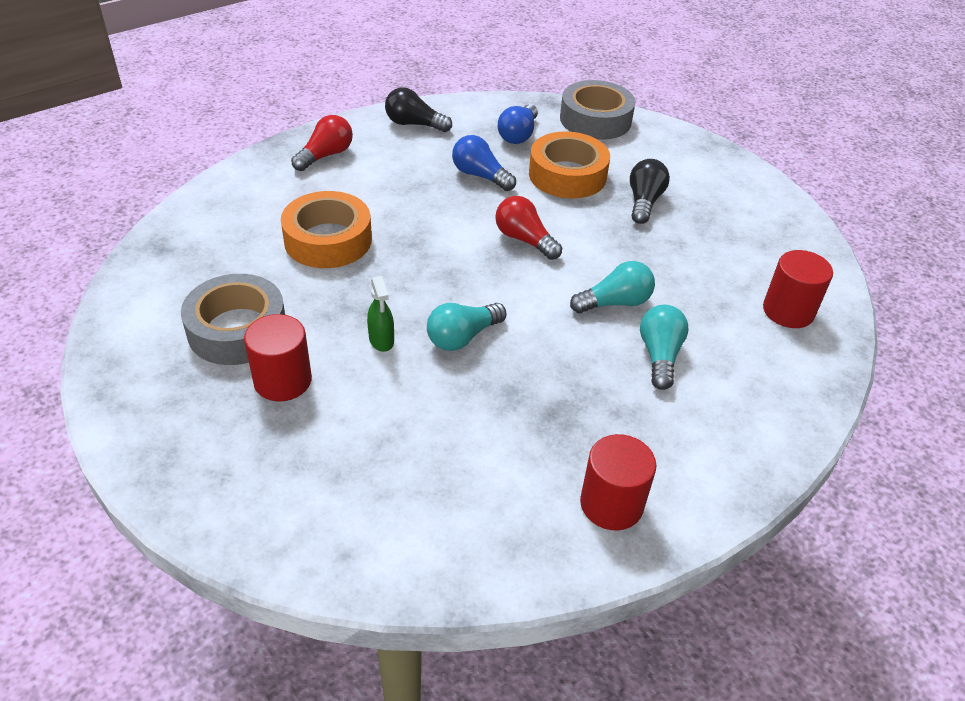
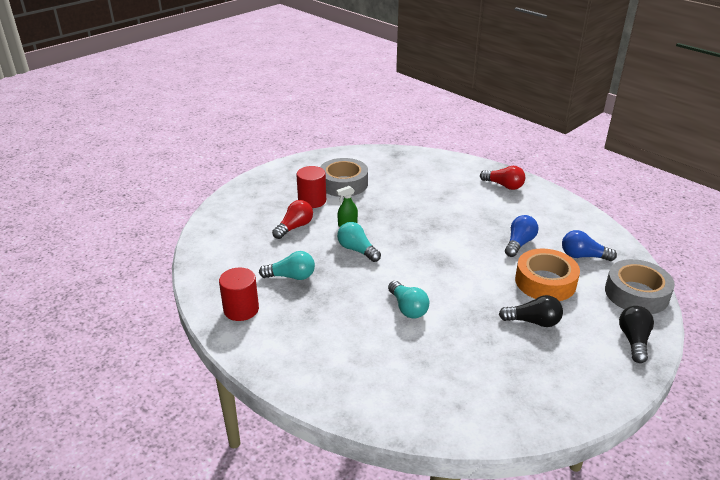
camera: 85 degrees right, 10 degrees down
orange tape [281,191,372,268] -> none
black light bulb [385,87,452,132] -> black light bulb moved to [619,306,654,363]
red light bulb [495,196,562,260] -> red light bulb moved to [272,200,313,239]
turquoise light bulb [640,305,688,390] -> turquoise light bulb moved to [259,251,315,280]
red cylinder [763,250,833,328] -> none

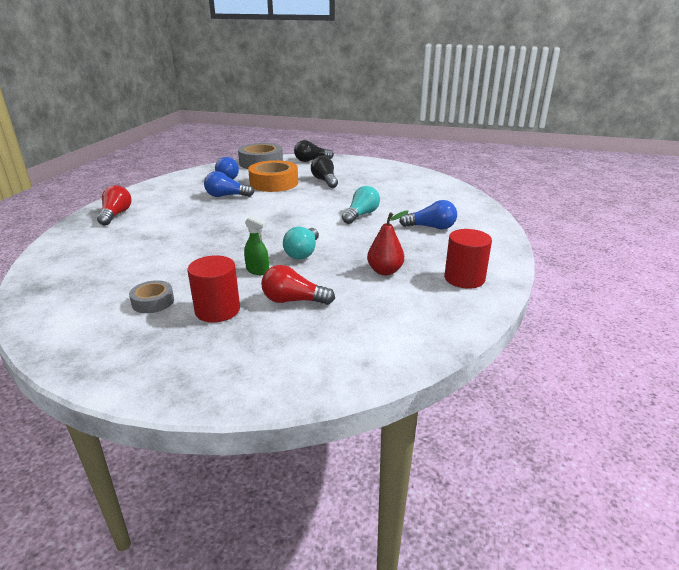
camera: 120 degrees left, 5 degrees down
turquoise light bulb [259,251,315,280] -> red pear [367,210,408,275]
grey tape [320,158,368,197] -> grey tape [129,280,174,313], size x0.52
none -> blue light bulb [399,200,457,230]

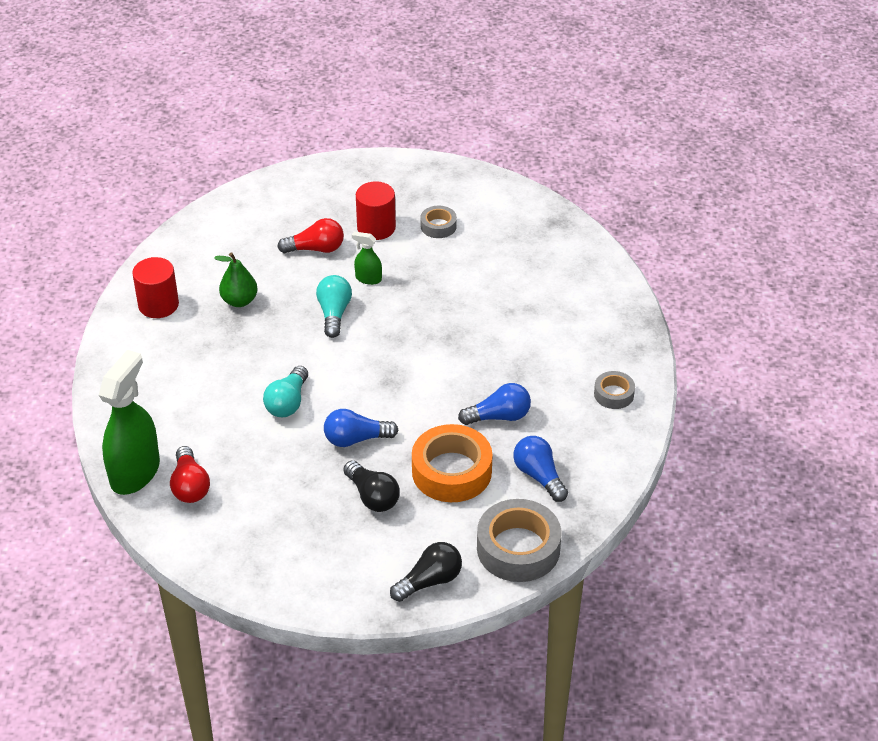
camera: 165 degrees right, 15 degrees up
red light bulb [97,185,131,226] -> red light bulb moved to [170,446,210,503]
red pear [367,210,408,275] -> green pear [214,252,258,307]
blue light bulb [399,200,457,230] -> blue light bulb moved to [324,409,398,447]
none -> green spray bottle [99,350,160,495]
none -> grey tape [594,371,635,409]

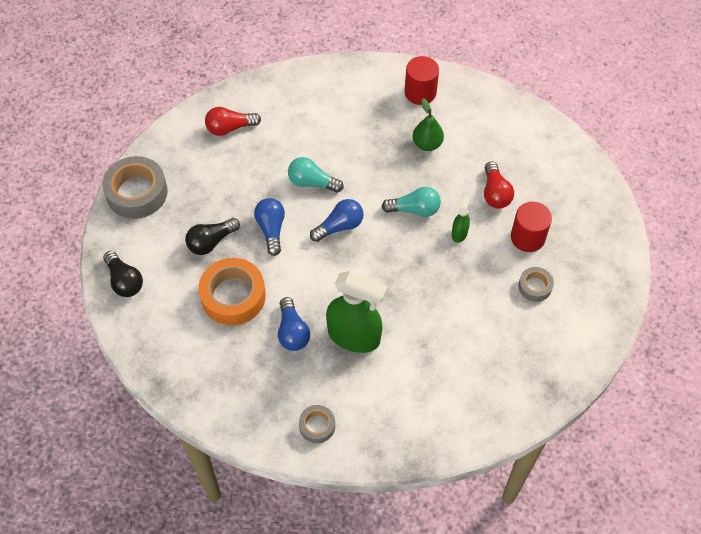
camera: 90 degrees right, 15 degrees up
green spray bottle [99,350,160,495] -> green spray bottle moved to [326,271,388,353]
grey tape [477,499,562,582] -> grey tape moved to [102,156,168,219]
blue light bulb [513,436,568,502] -> blue light bulb moved to [310,199,364,242]

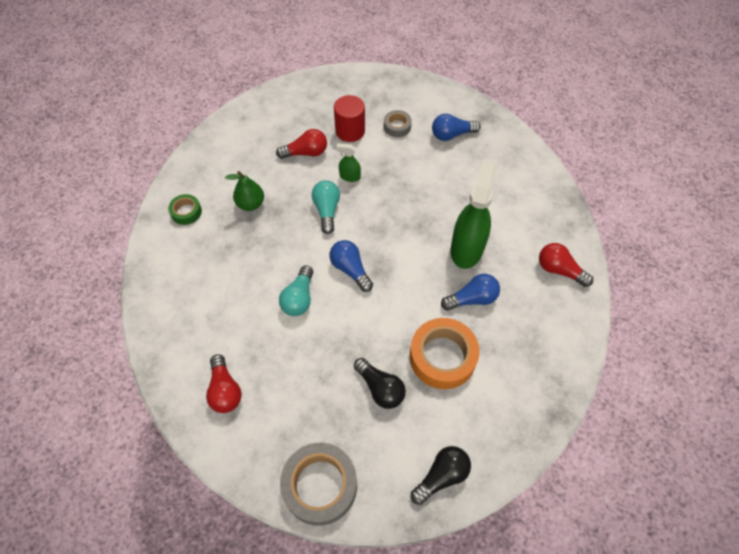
camera: 95 degrees left, 0 degrees up
blue light bulb [254,198,285,256] -> blue light bulb moved to [432,114,481,141]
grey tape [299,405,335,443] -> red light bulb [539,243,593,287]
red cylinder [405,56,439,105] -> green tape [168,194,202,225]

